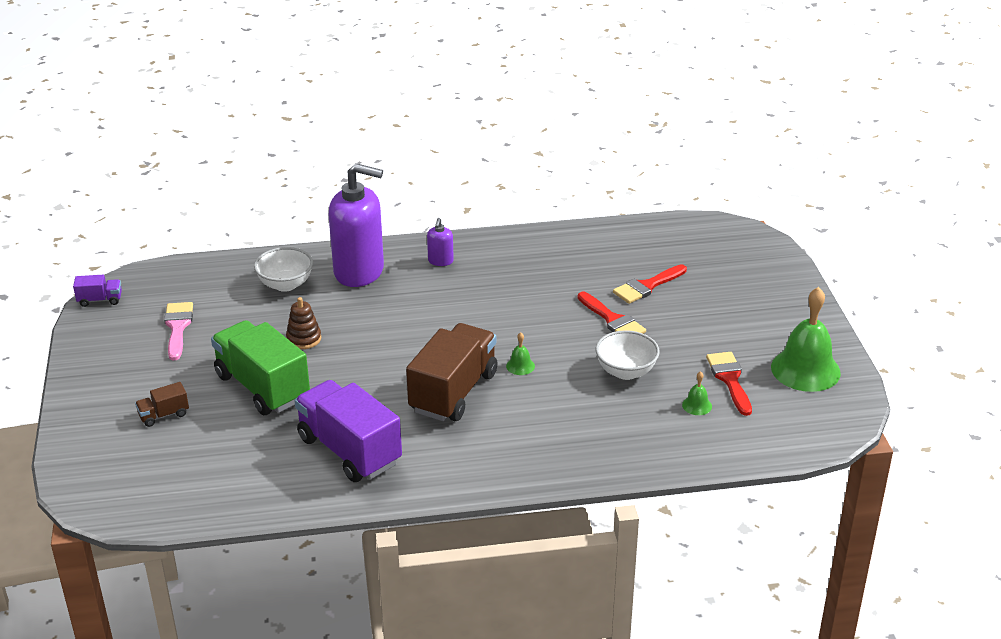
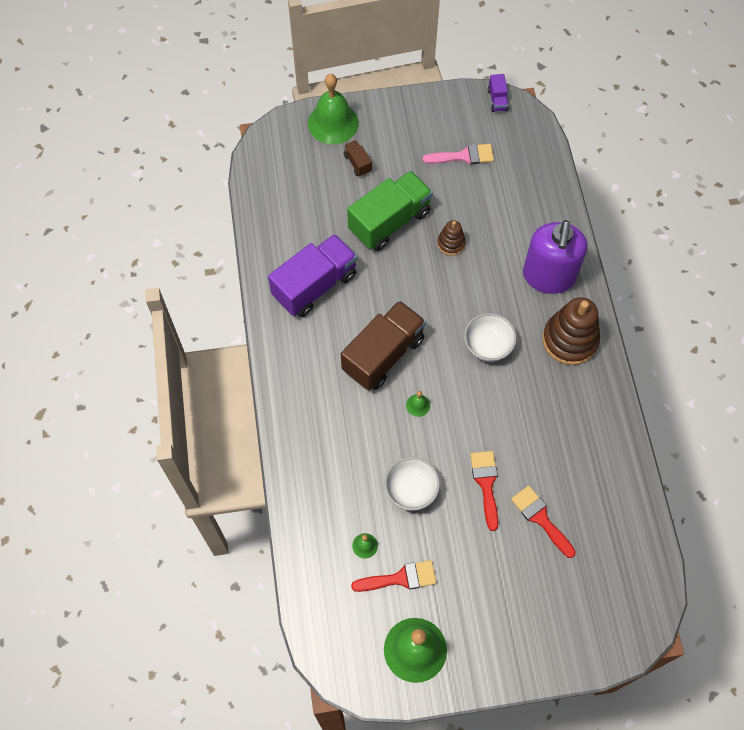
camera: 90 degrees right, 30 degrees up
white bowl [254,247,313,292] -> white bowl moved to [464,313,517,362]
brown truck [406,323,498,421] -> brown truck turned 75 degrees counterclockwise [341,300,426,390]
purple soap dispenser [427,218,454,266] -> brown stacking toy [542,297,600,365]
red brush [578,292,646,334] -> red brush turned 120 degrees clockwise [470,451,498,531]
none -> green bell [308,74,359,144]

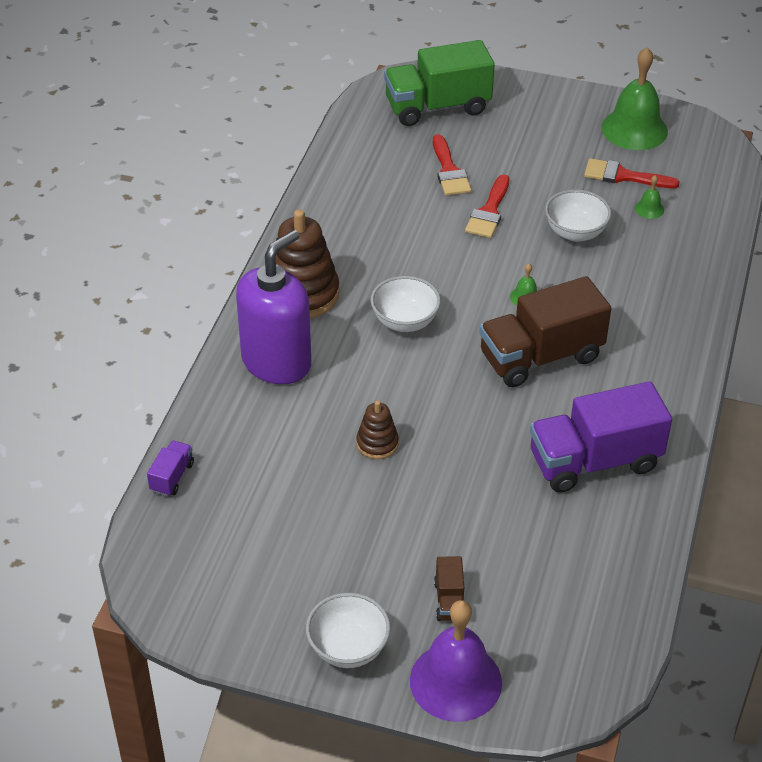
camera: 155 degrees left, 20 degrees down
green bell [308,74,359,144] -> purple bell [410,600,502,722]
green truck [347,171,433,251] -> green truck moved to [384,40,495,126]
pink brush [422,144,494,165] -> none
purple truck [488,74,509,112] -> purple truck moved to [147,441,194,496]
none -> white bowl [306,593,391,668]

